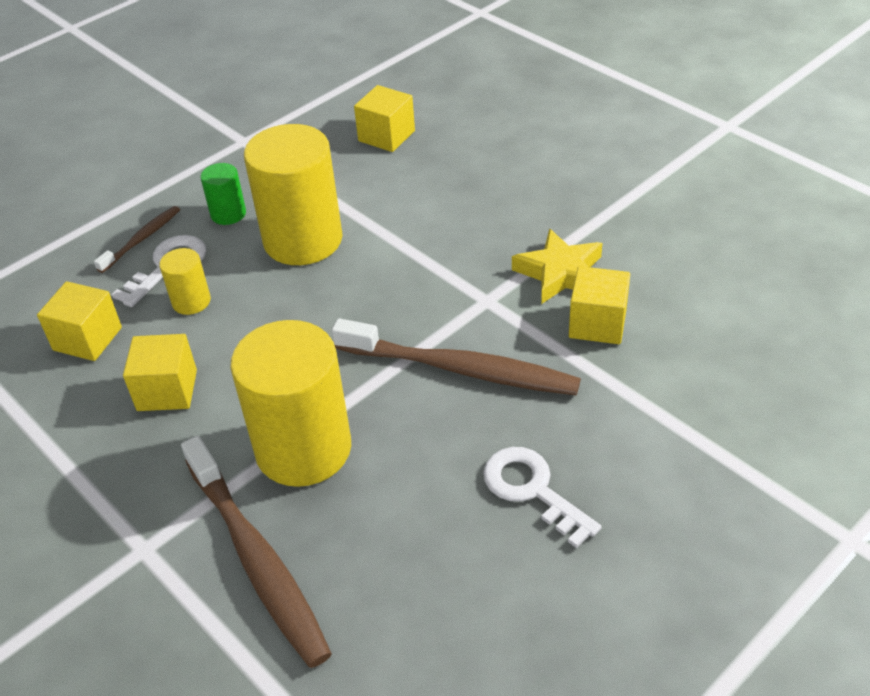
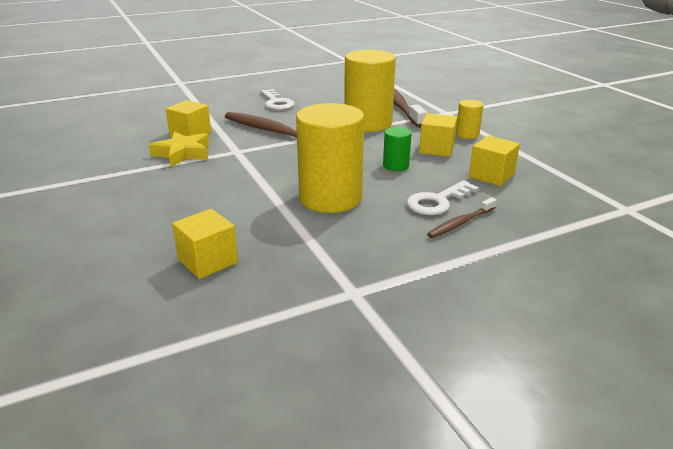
camera: 165 degrees left, 15 degrees down
yellow cylinder [159,248,211,315] -> yellow cylinder moved to [456,100,483,139]
green cylinder [200,163,246,225] -> green cylinder moved to [383,127,412,171]

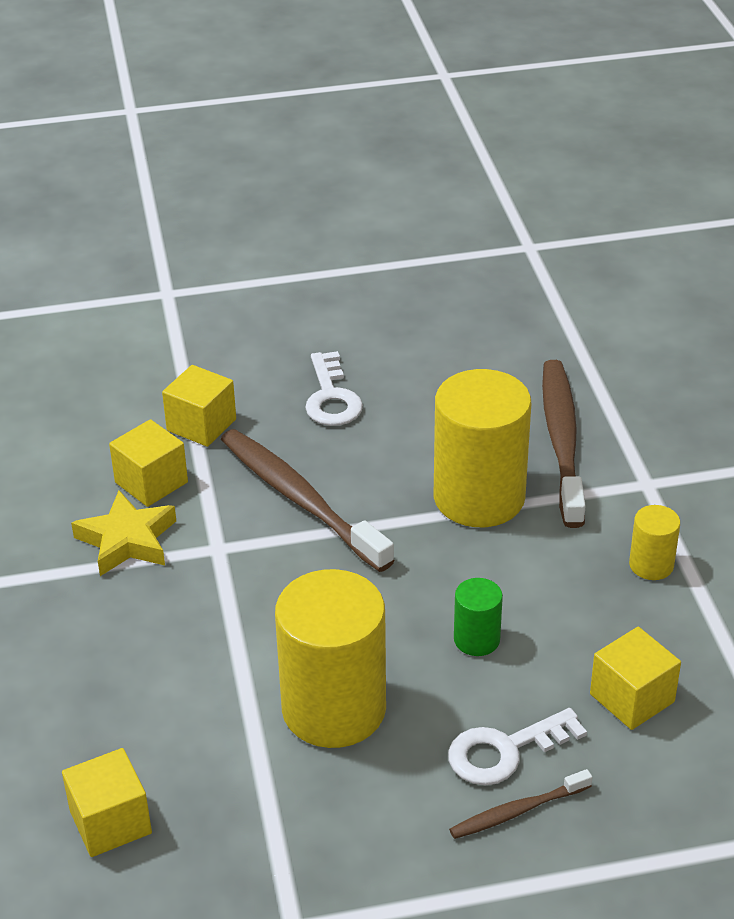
camera: 15 degrees right, 10 degrees up
yellow cube [419,113,458,157] -> yellow cube moved to [162,365,236,447]

